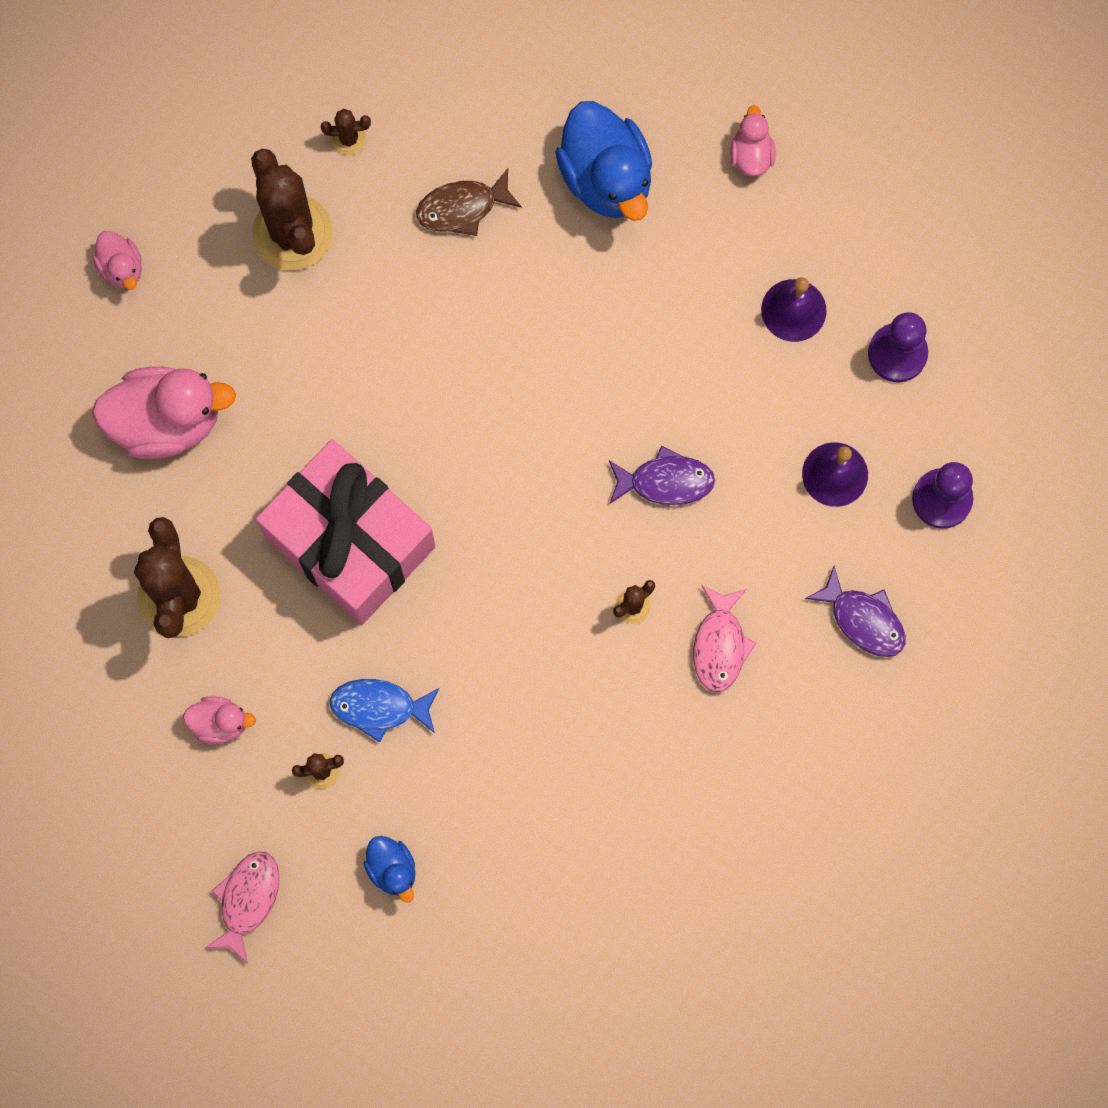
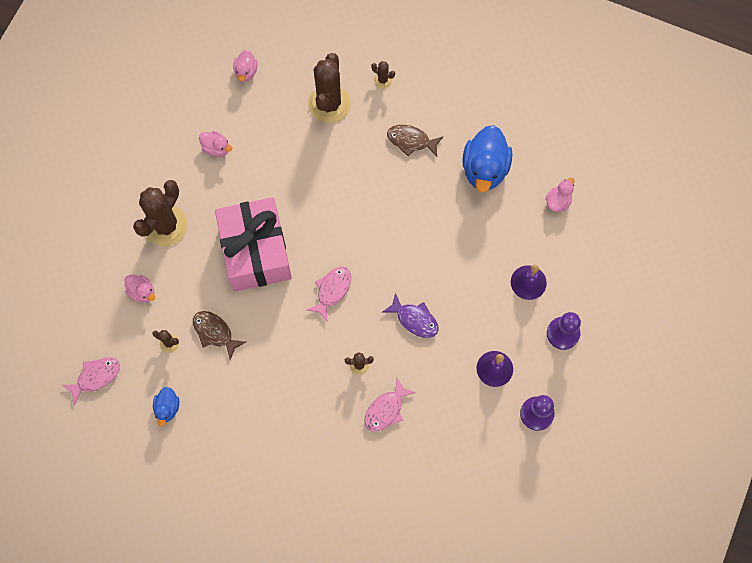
camera: 35 degrees right, 5 degrees down
pink duck [92,367,236,459] -> pink duck [199,131,232,157], size x0.50
blue fish [329,679,439,743] -> brown fish [193,311,246,360]
purple fish [805,566,905,657] -> none
none -> pink fish [307,267,351,321]

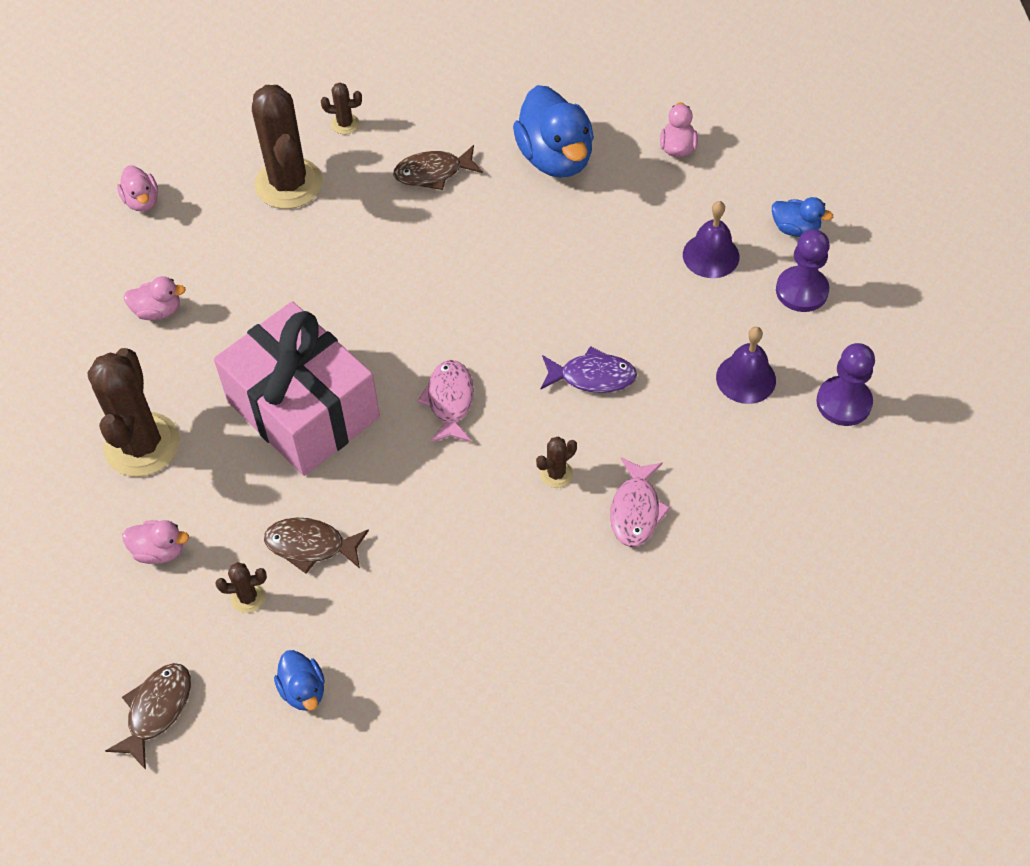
camera: 30 degrees left, 15 degrees down
pink fish [62,357,120,405] -> brown fish [105,663,191,770]
none -> blue duck [772,197,833,237]

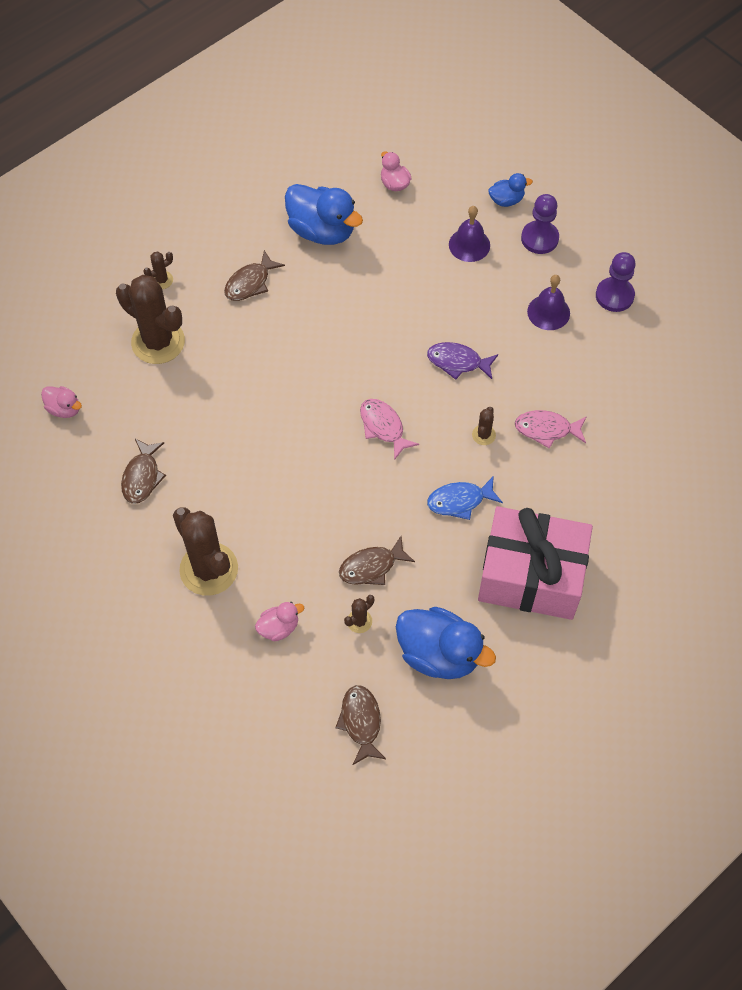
camera: 35 degrees left, 5 degrees up
pink duck [123,276,186,320] -> brown fish [121,439,166,504]
pink gift [214,301,380,476] -> pink gift moved to [478,506,593,620]
blue duck [274,650,325,711] -> blue duck [396,607,496,679], size x1.99
purple fish [541,346,637,393] -> purple fish turned 135 degrees counterclockwise [427,342,498,380]
pink fish [610,457,671,547] -> pink fish turned 120 degrees clockwise [515,410,587,449]
none -> blue fish [427,476,503,520]

